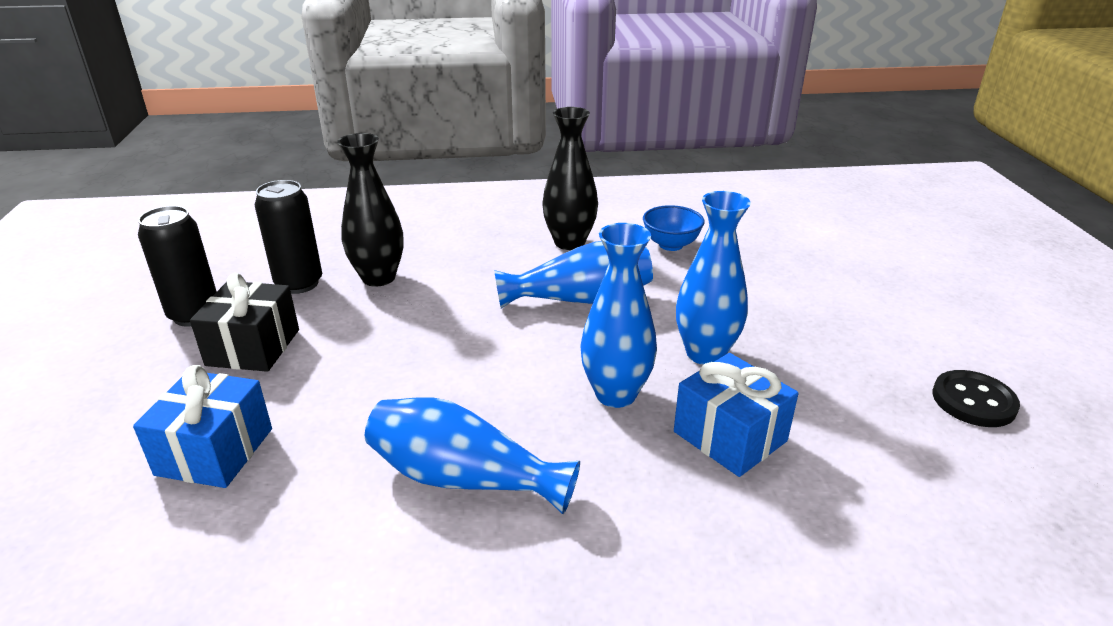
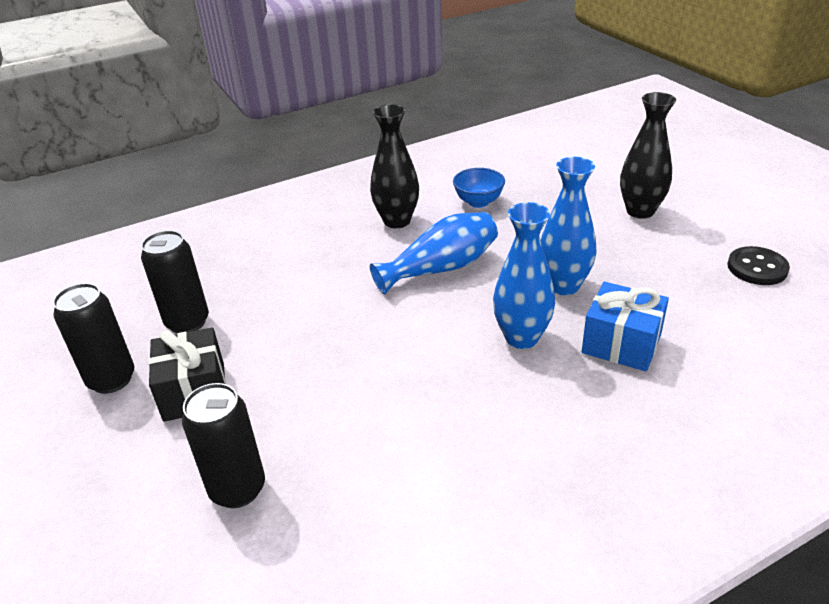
camera: 20 degrees left, 5 degrees up
blue gift [133,365,272,488] -> black can [182,383,265,508]
black vase [337,133,403,287] -> black vase moved to [620,92,676,219]
blue vase [365,398,580,514] -> none

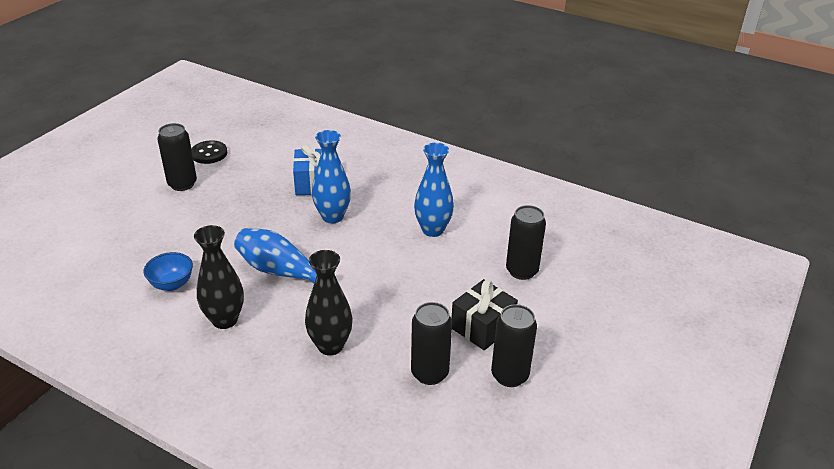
camera: 125 degrees left, 0 degrees up
blue vase [541,157,596,295] -> blue vase moved to [414,143,454,237]
black vase [620,92,676,219] -> black vase moved to [305,250,353,355]
none -> black can [157,123,197,191]

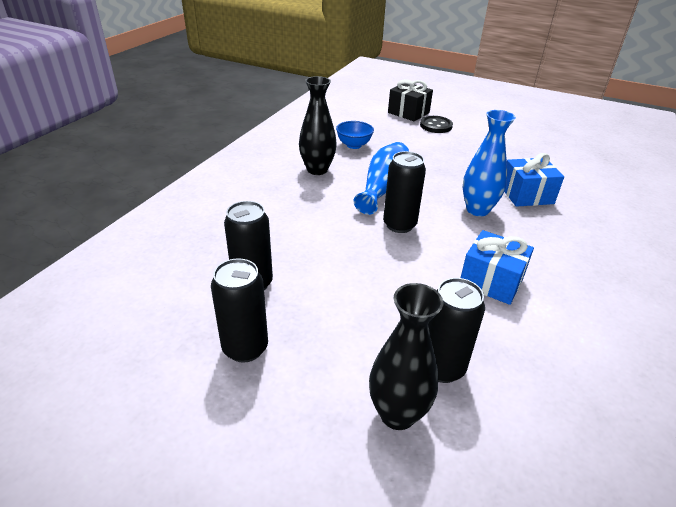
camera: 85 degrees right, 0 degrees up
black can [157,123,197,191] -> black can moved to [383,151,426,233]
black button [191,140,227,164] -> black button moved to [420,116,453,133]
black vase [305,250,353,355] -> black vase moved to [369,283,443,430]
blue vase [414,143,454,237] -> blue gift [461,230,534,305]
black gift [451,279,518,350] -> black gift moved to [388,79,433,121]

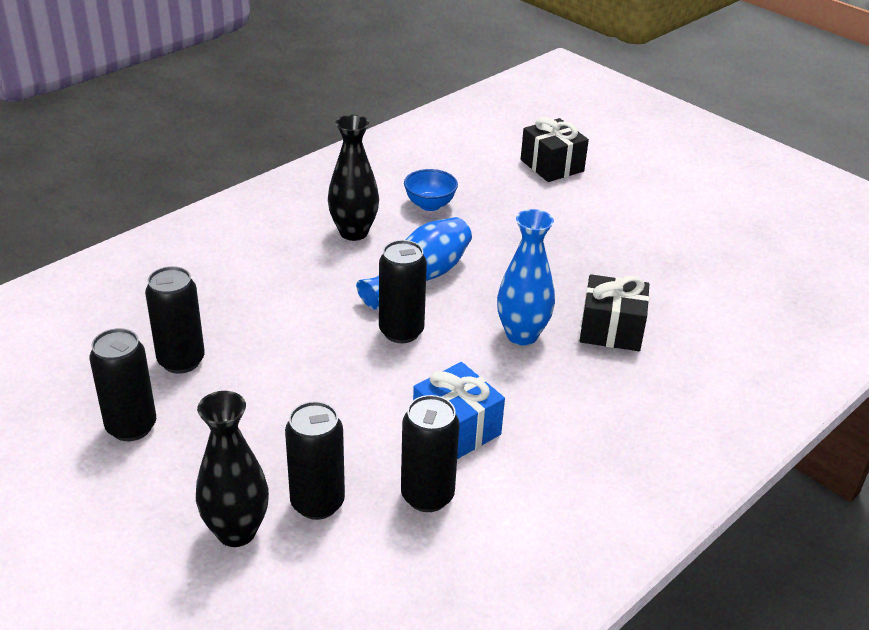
camera: 20 degrees right, 0 degrees up
black button [420,116,453,133] -> none
blue gift [504,153,564,207] -> black gift [580,274,649,351]
none -> black can [401,395,459,512]

